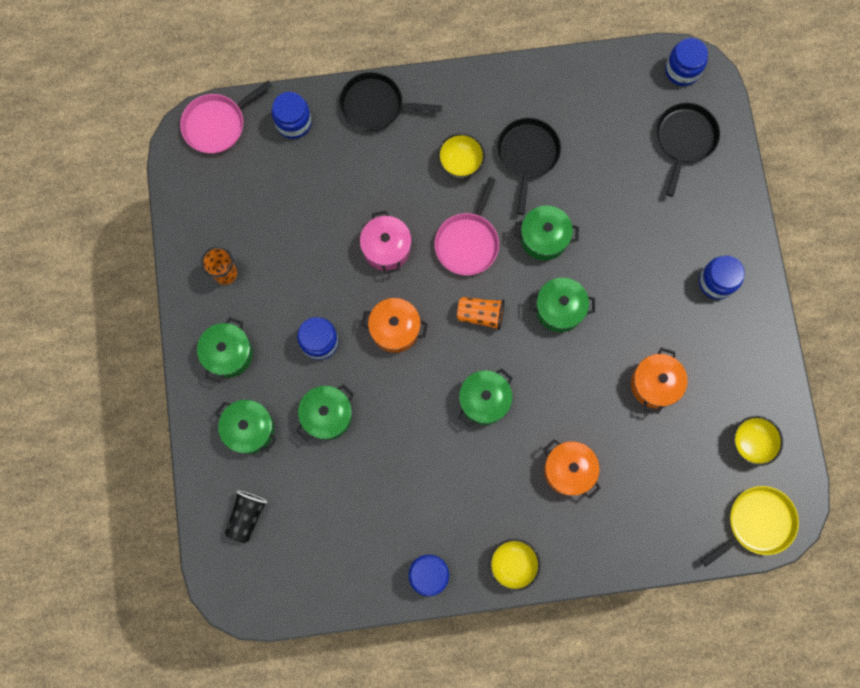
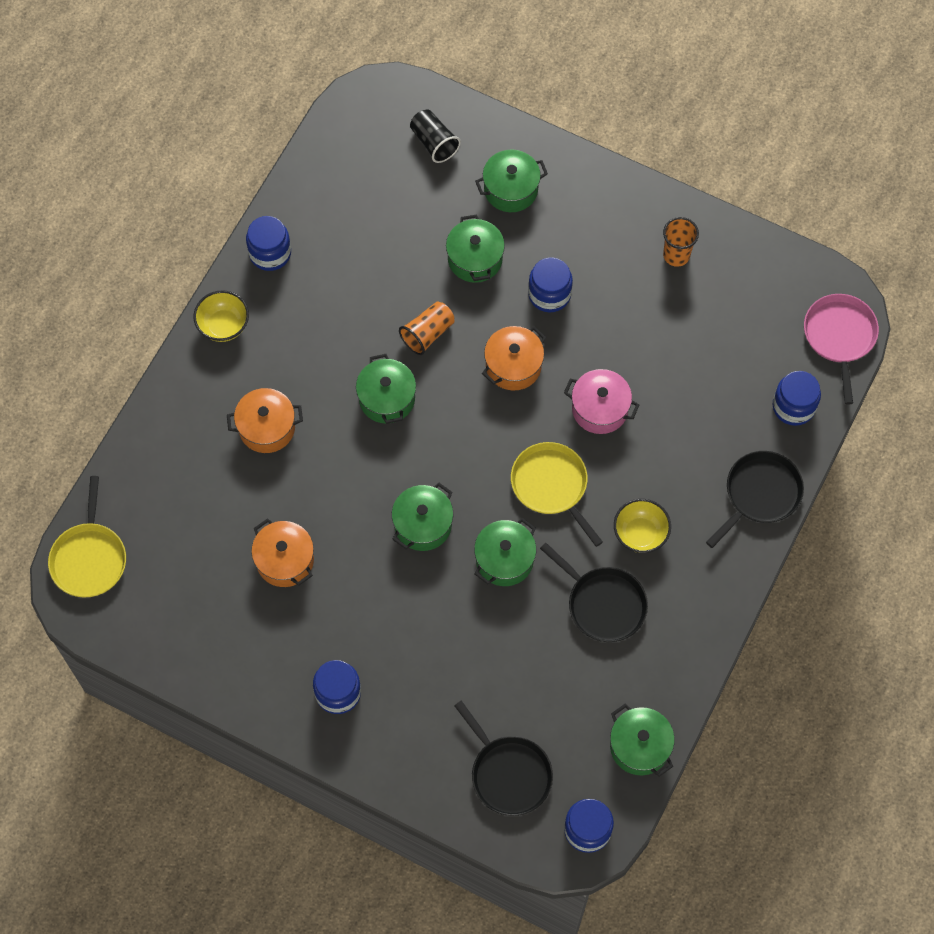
camera: 125 degrees right, 10 degrees down
green pot [197,317,253,382] -> green pot moved to [610,704,675,777]
pink pan [434,177,499,276] -> yellow pan [511,442,603,547]
orange cup [457,297,504,330] -> orange cup moved to [399,302,455,355]
yellow bowl [733,416,783,466] -> none

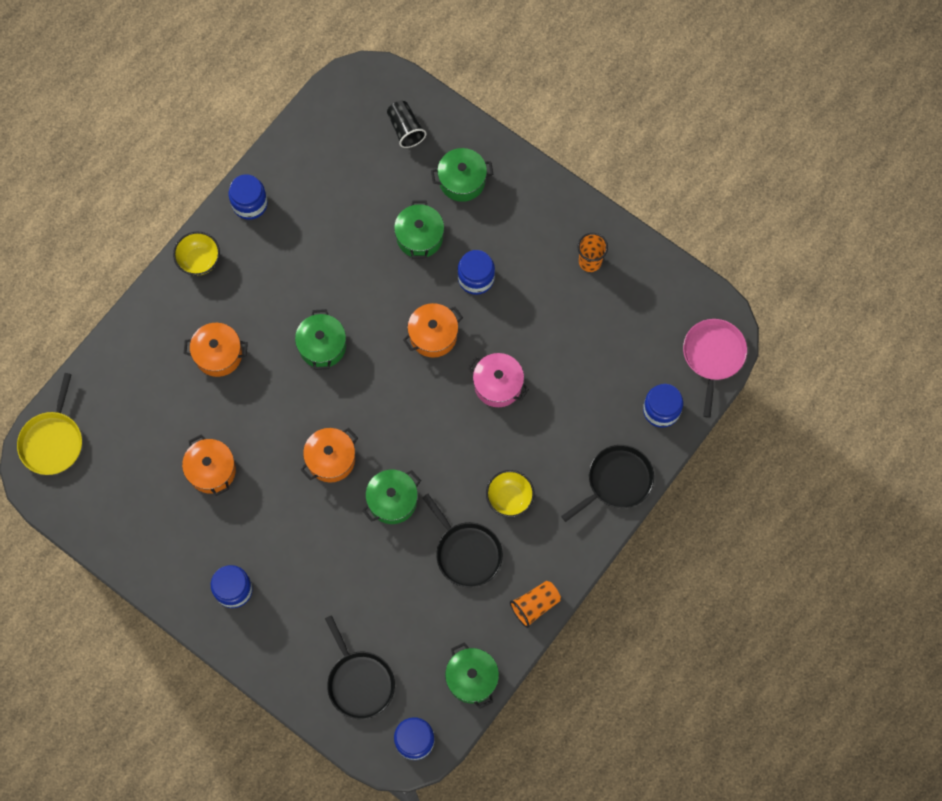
camera: 10 degrees right, 5 degrees up
green pot [392,483,453,551] -> orange pot [301,428,358,483]
orange cup [399,302,455,355] -> orange cup moved to [510,581,561,628]
yellow pan [511,442,603,547] -> none

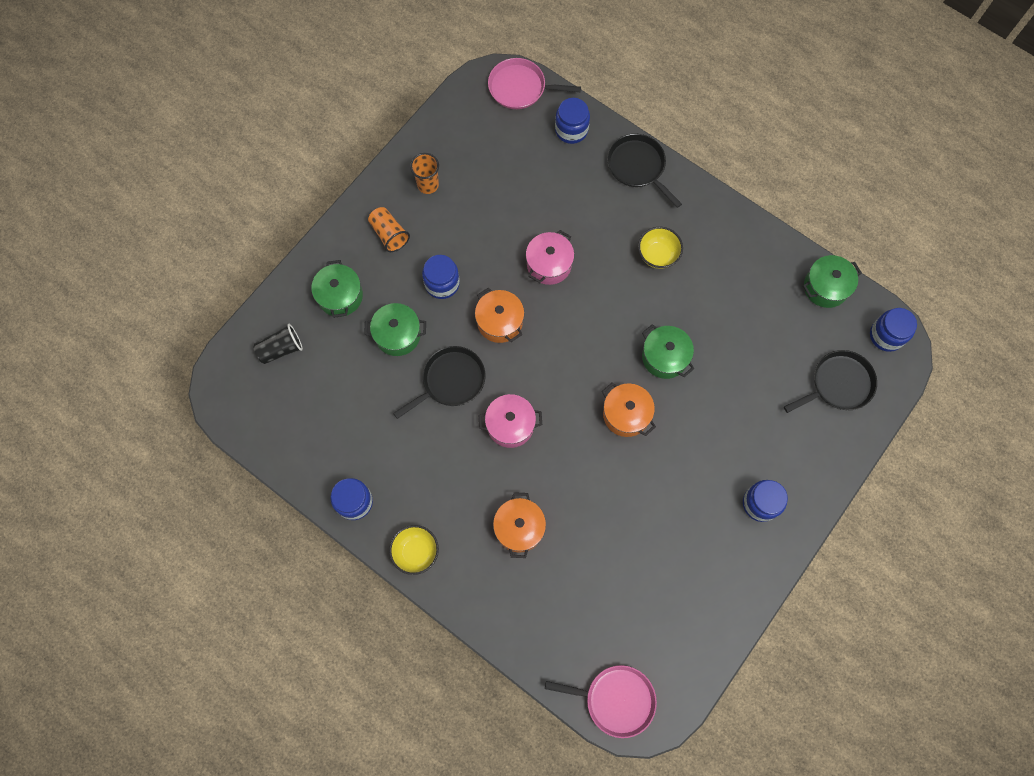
camera: 90 degrees left, 0 degrees up
yellow pan [17,373,82,475] -> pink pan [545,665,657,738]
orange pot [182,434,236,496] -> none
green pot [295,309,346,370] -> pink pot [479,394,542,448]
black pan [422,494,503,587] -> black pan moved to [393,346,485,419]
orange cup [510,581,561,628] -> orange cup moved to [368,207,410,252]

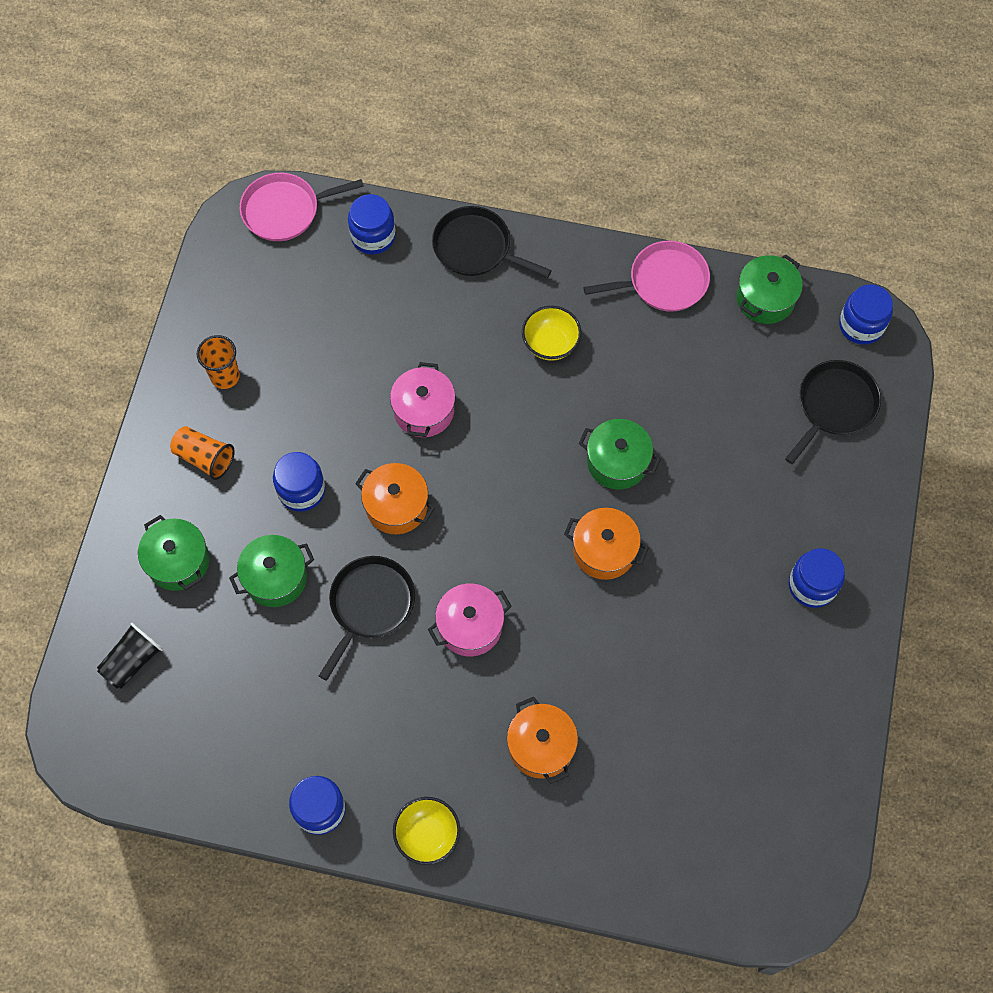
camera: 25 degrees left, 5 degrees down
pink pan [545,665,657,738] -> pink pan moved to [583,241,710,312]

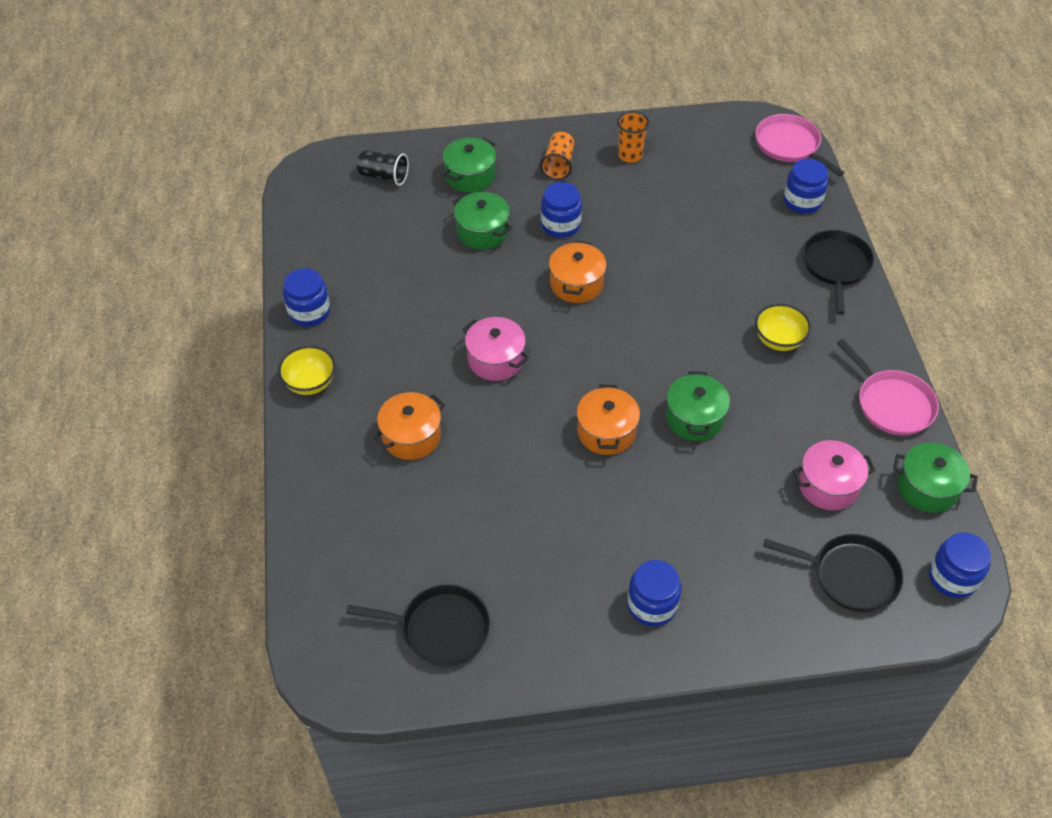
camera: 70 degrees right, 15 degrees down
black pan [319,556,415,681] -> black pan moved to [346,584,490,667]
pink pot [390,362,455,437] -> pink pot moved to [793,440,876,510]

